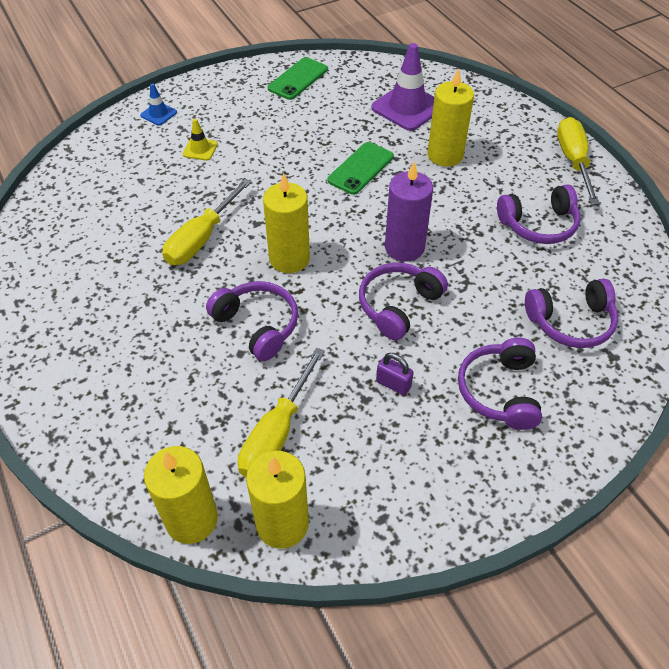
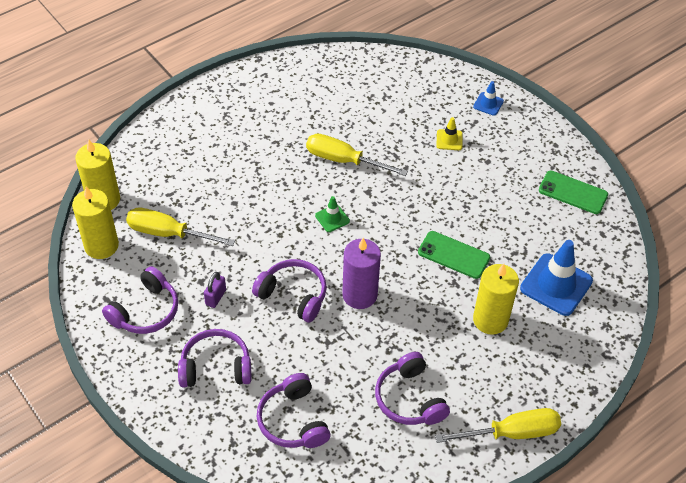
camera: 80 degrees right, 0 degrees up
purple headphones [206,281,298,361] -> purple headphones moved to [102,266,178,334]
yellow candle [263,173,310,273] -> green traffic cone [315,196,350,232]
purple traffic cone [371,43,434,131] -> blue traffic cone [520,240,593,316]

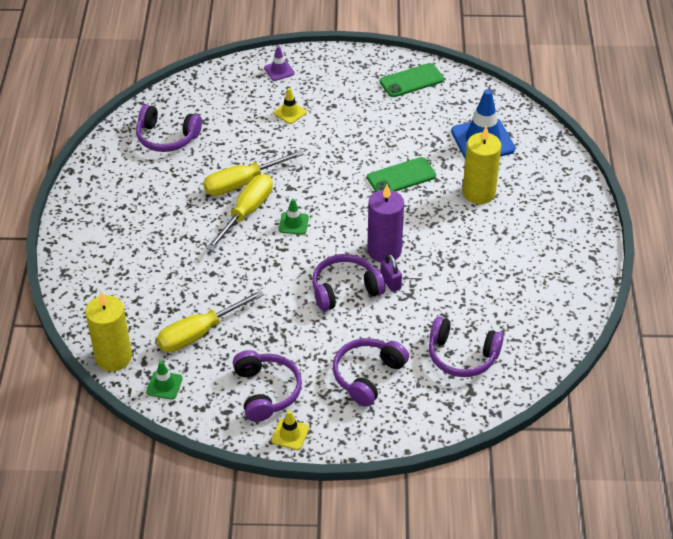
camera: 50 degrees left, 5 degrees down
yellow candle [72,187,119,259] -> green traffic cone [146,361,183,400]
purple padlock [204,272,226,308] -> purple padlock moved to [380,254,402,292]
purple headphones [375,352,450,425] -> purple headphones moved to [136,104,202,152]
yellow screwdriver [435,408,561,443] -> yellow screwdriver moved to [206,174,273,251]
blue traffic cone [473,81,504,116] -> purple traffic cone [264,46,295,81]
none -> yellow traffic cone [271,410,309,450]

